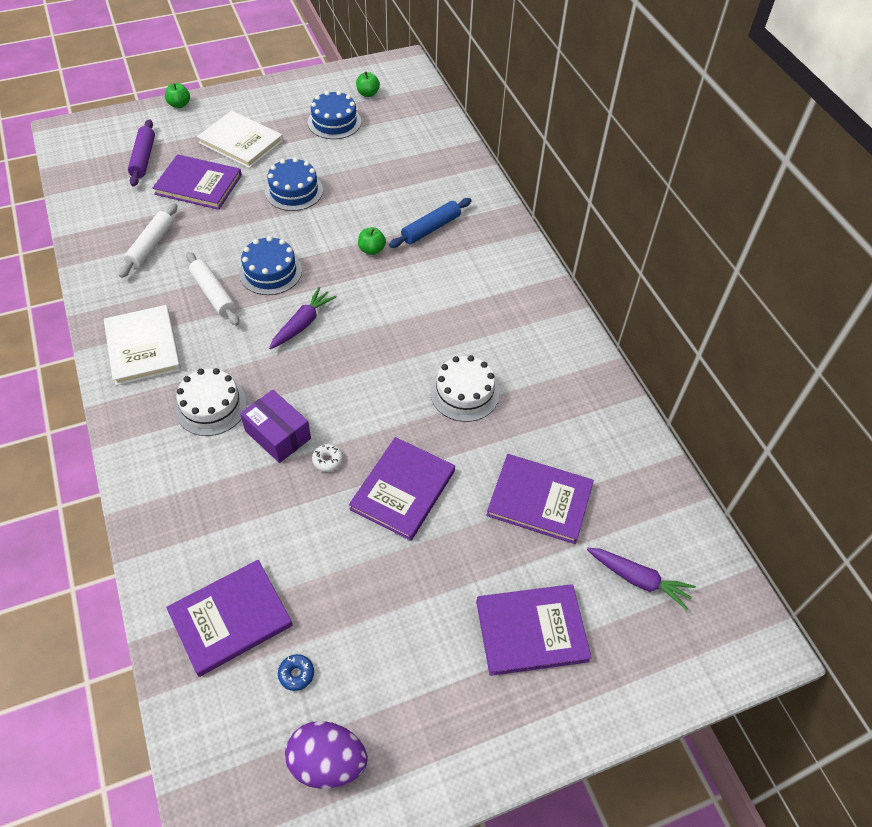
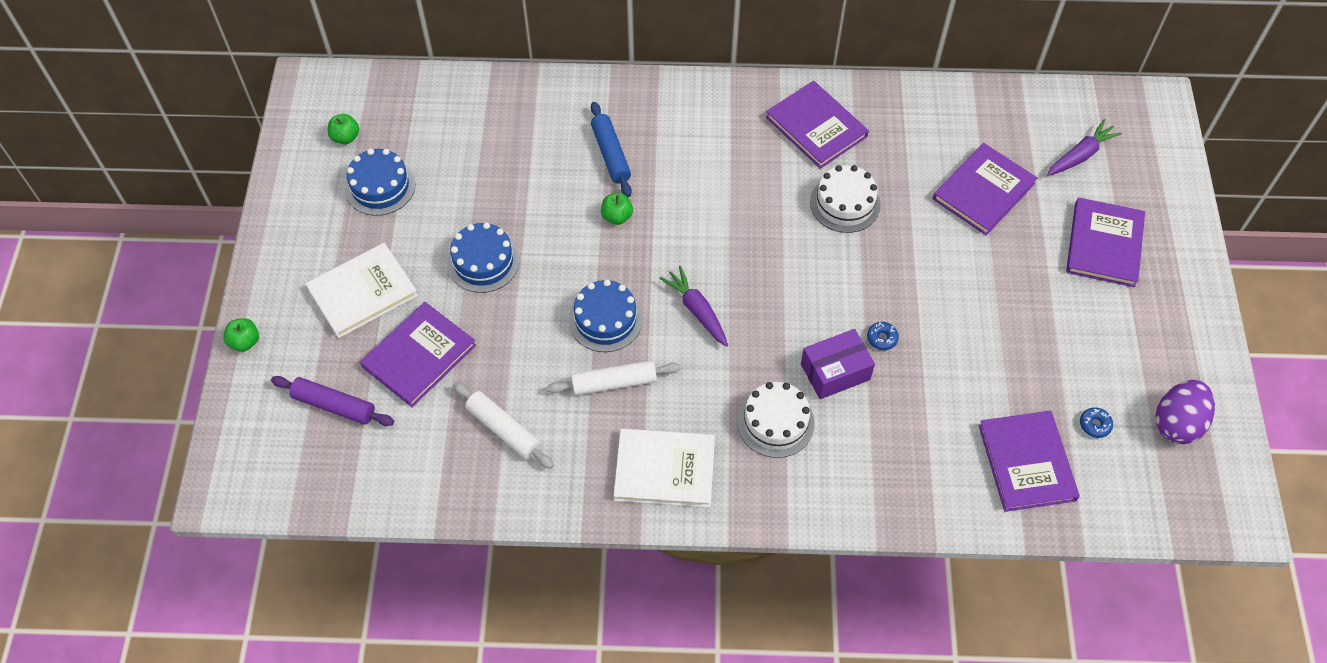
camera: 65 degrees left, 5 degrees up
white donut [312,444,343,472] -> blue donut [867,322,899,350]
purple book [349,437,455,541] -> purple book moved to [766,81,869,169]

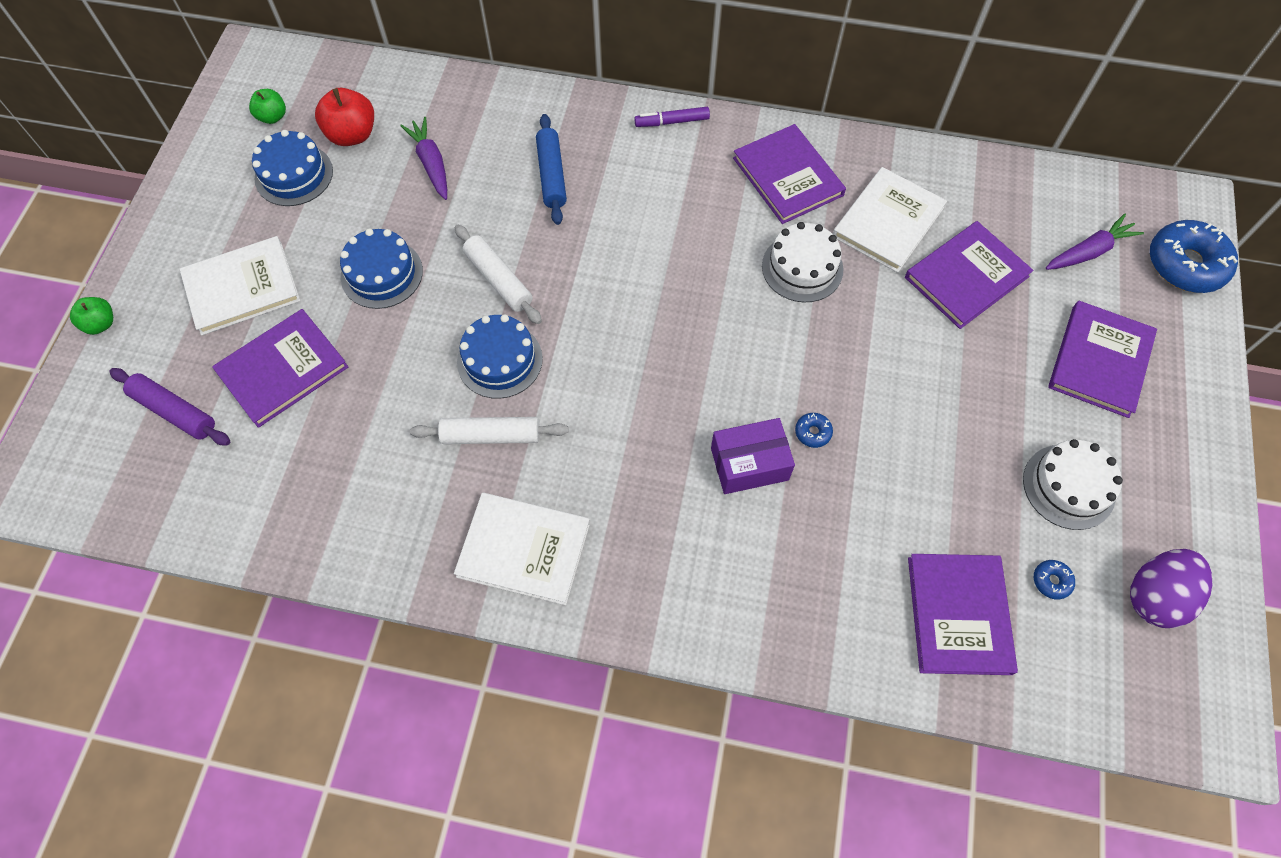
camera: 10 degrees right, 5 degrees up
white rolling pin [453,382,554,469] -> white rolling pin moved to [455,225,542,324]
green apple [601,193,633,225] -> none
purple carrot [659,266,728,347] -> purple carrot moved to [400,117,447,200]
white cake [737,382,815,458] -> white cake moved to [1023,439,1123,530]
none -> red apple [315,88,374,146]
none -> purple marker [634,107,710,127]
none -> white book [833,167,947,273]
none -> blue donut [1150,220,1238,293]

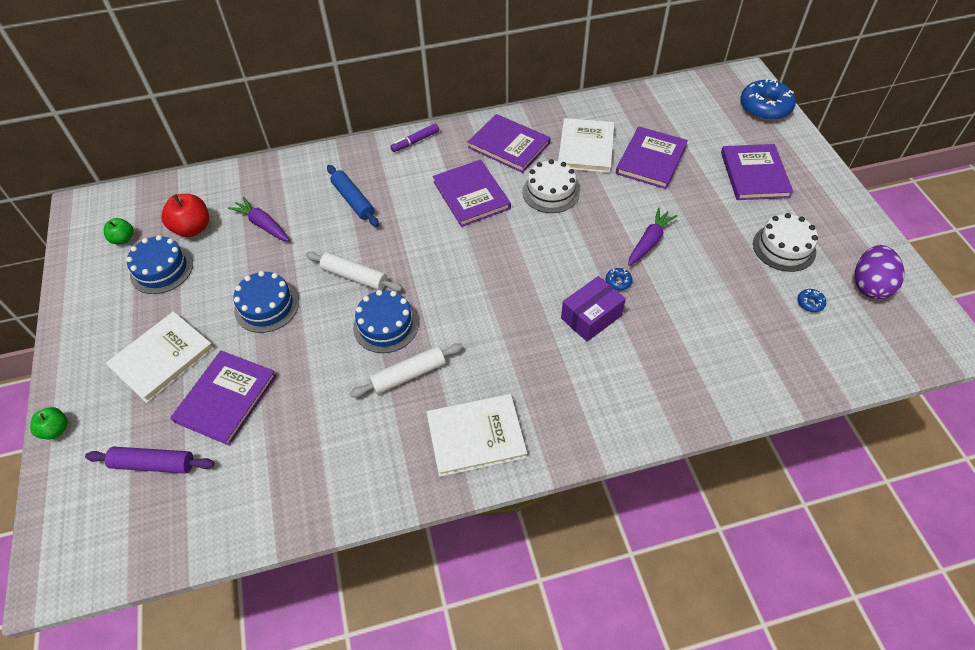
camera: 25 degrees left, 10 degrees down
purple book [908,554,1018,675] -> purple book moved to [433,160,511,227]
purple carrot [1046,214,1144,270] -> purple carrot moved to [628,208,677,266]

